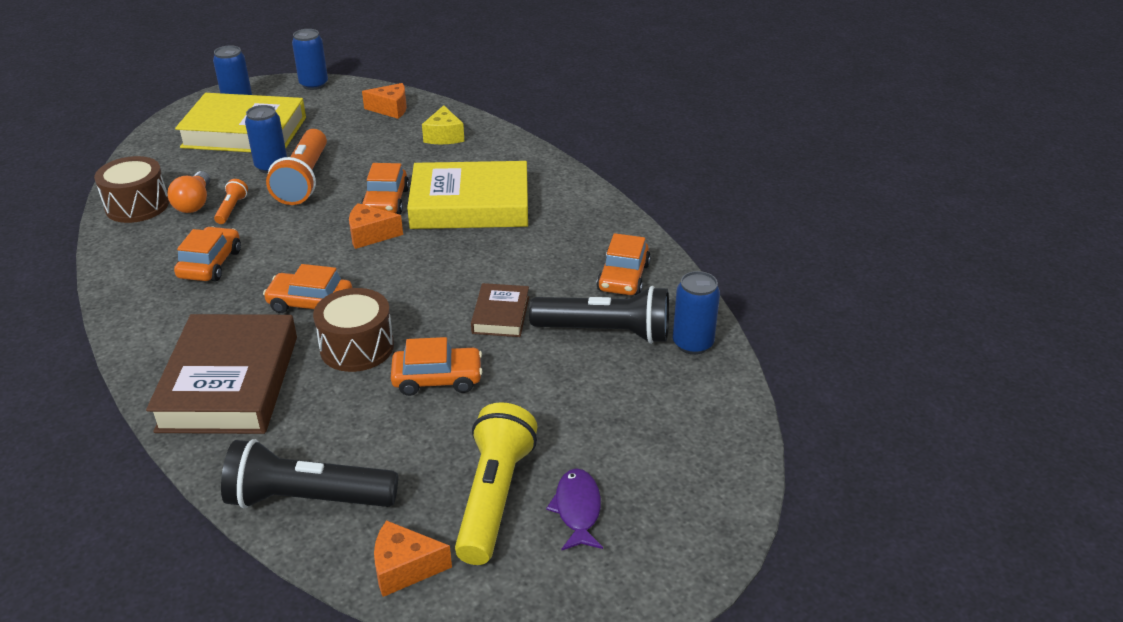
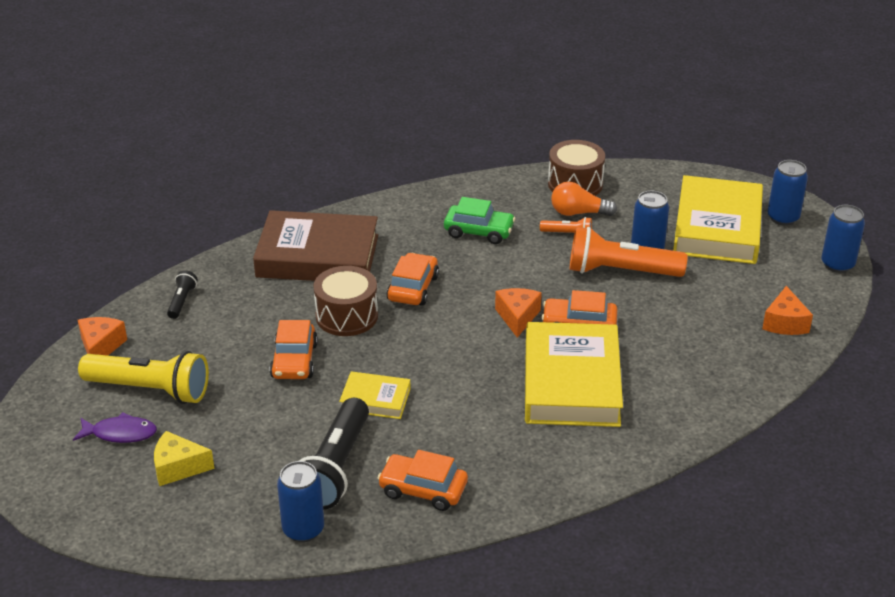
camera: 95 degrees right, 0 degrees up
orange car [174,227,241,281] -> green car [444,197,516,244]
black flashlight [221,439,398,509] -> black flashlight [167,270,198,319], size x0.47
yellow cheese [422,105,464,144] -> yellow cheese moved to [154,431,214,486]
brown book [471,283,529,337] -> yellow book [339,371,411,419]

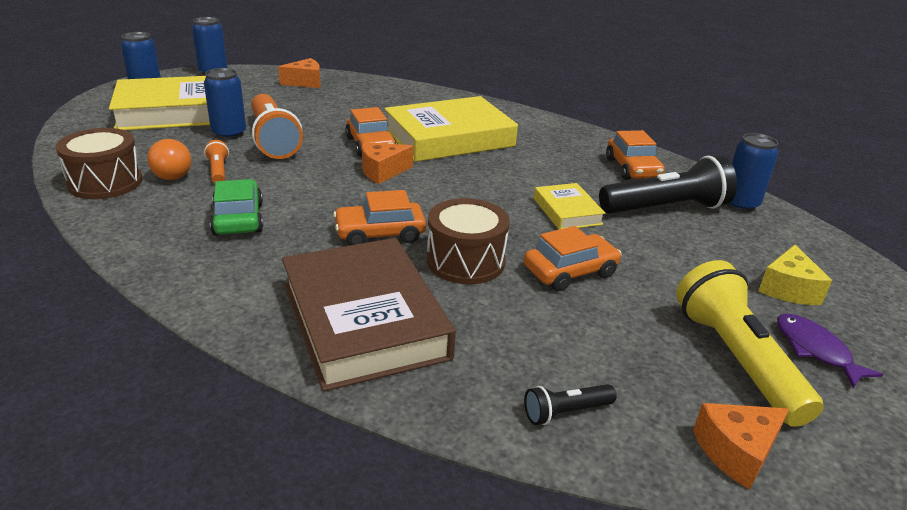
camera: 120 degrees left, 5 degrees down
yellow cheese [154,431,214,486] -> yellow cheese turned 45 degrees clockwise [758,245,832,305]

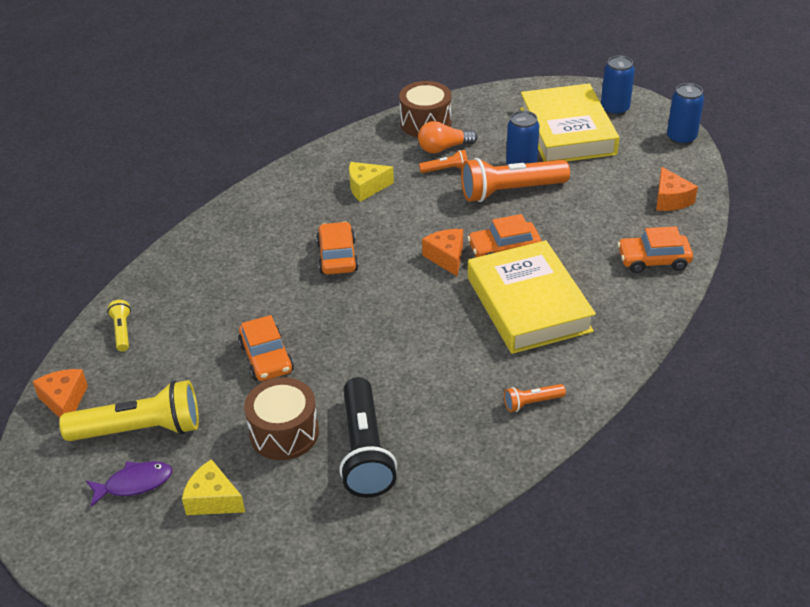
camera: 100 degrees right, 10 degrees up
green car [210,179,263,236] -> yellow cheese [349,162,394,202]
brown book [282,238,456,392] -> none
brown drum [427,198,510,284] -> brown drum moved to [244,377,319,460]
black flashlight [524,384,617,425] -> yellow flashlight [107,300,131,351]
yellow book [534,183,605,229] -> none
orange car [606,130,665,180] -> orange car moved to [617,226,693,273]
blue can [726,133,778,212] -> none
none -> orange flashlight [504,384,566,412]

